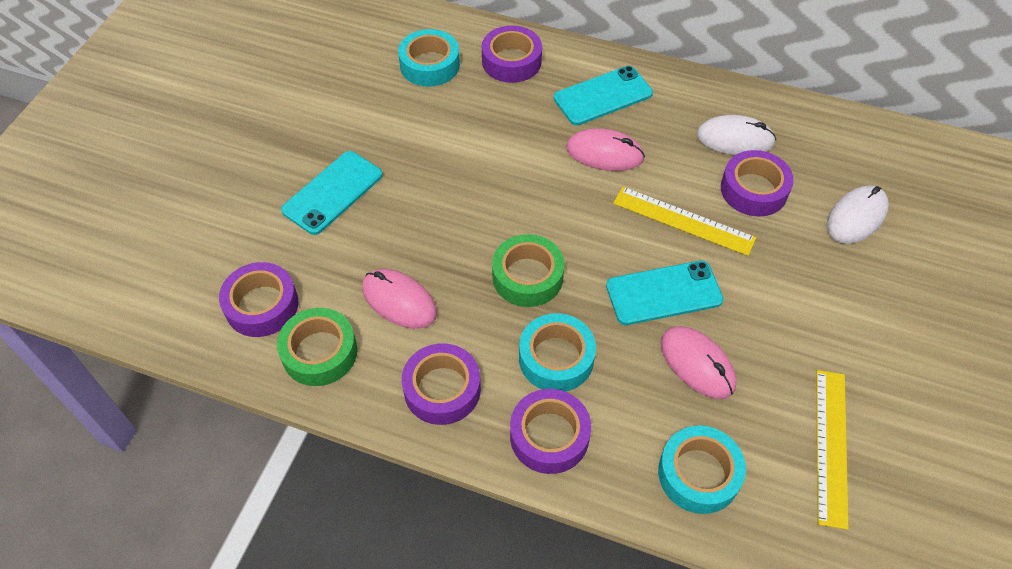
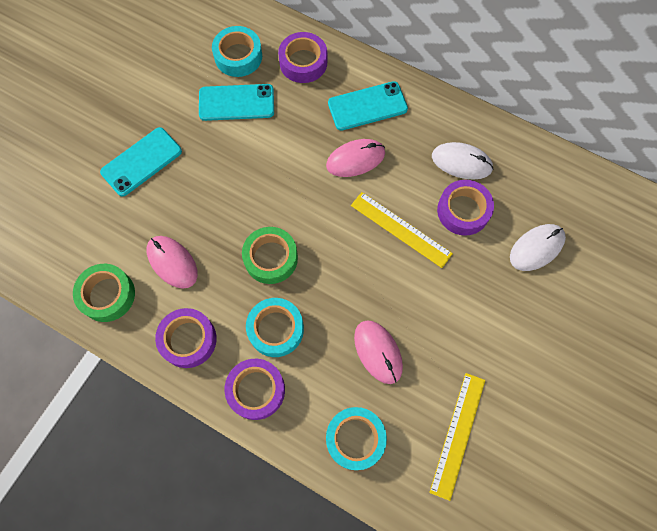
camera: 10 degrees right, 15 degrees up
purple tape [219,262,298,337] -> none
pink mouse [566,128,645,171] -> pink mouse turned 45 degrees counterclockwise [326,139,385,177]
turquoise phone [606,260,724,325] -> turquoise phone moved to [199,84,274,121]

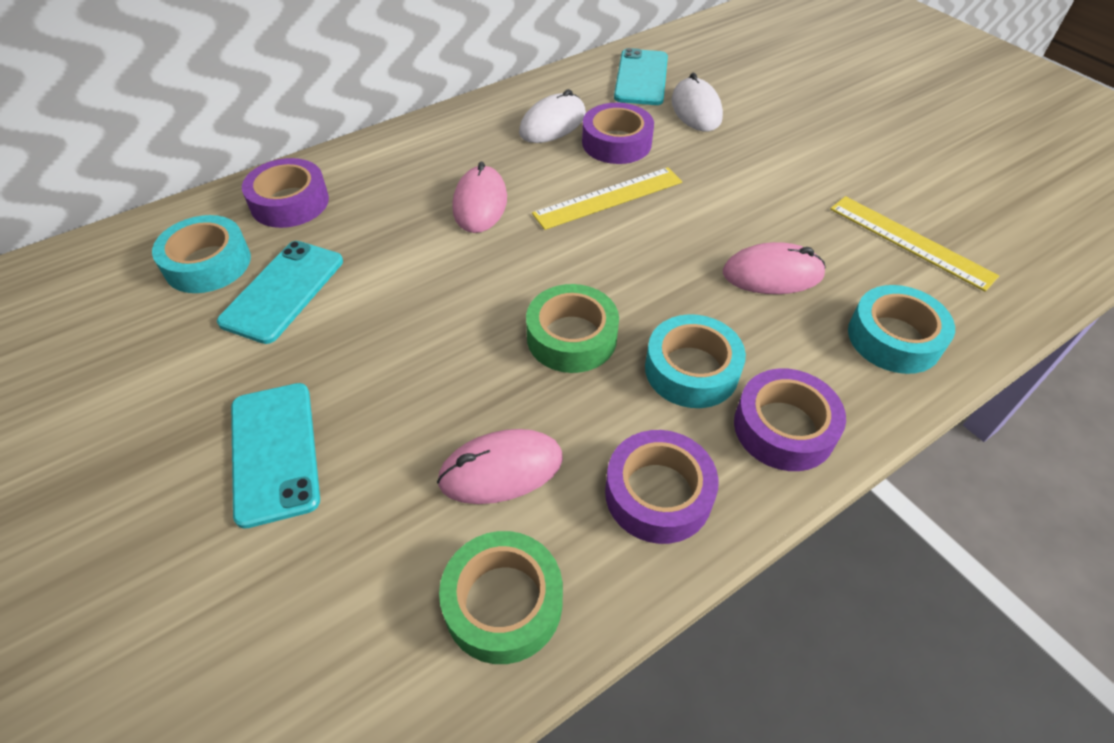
camera: 65 degrees left, 20 degrees down
turquoise phone [328,81,408,131] -> turquoise phone moved to [614,48,668,105]

